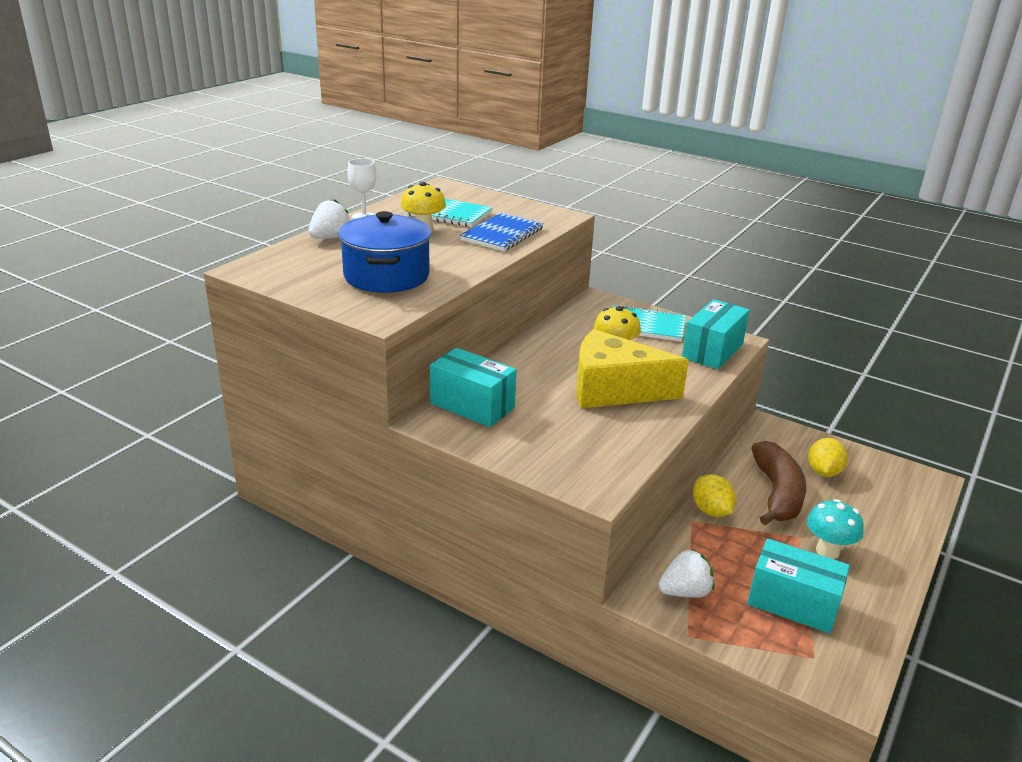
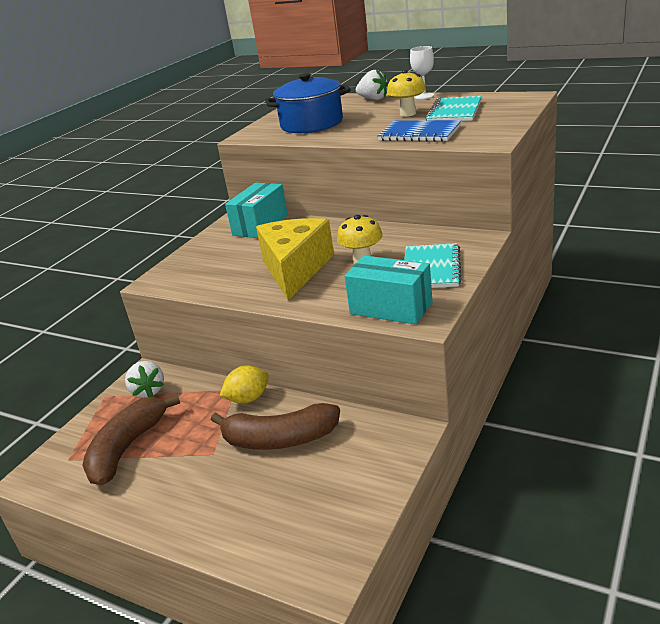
camera: 90 degrees right, 0 degrees up
turquoise box [747,538,850,633] -> brown banana [82,394,180,485]
turquoise mushroom [807,499,864,559] -> none
yellow lemon [808,438,848,477] -> none

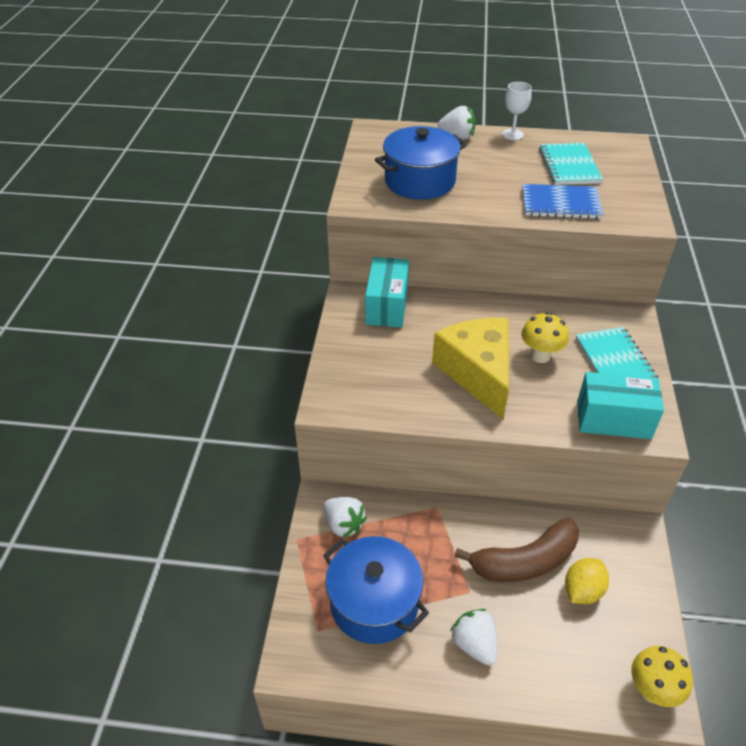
camera: 25 degrees left, 15 degrees up
brown banana [82,394,180,485] -> blue pot [323,536,429,644]
yellow lemon [220,366,269,404] -> yellow lemon moved to [565,558,609,604]
yellow mushroom [387,70,426,117] -> yellow mushroom moved to [631,646,693,707]
none -> white strawberry [450,609,497,665]

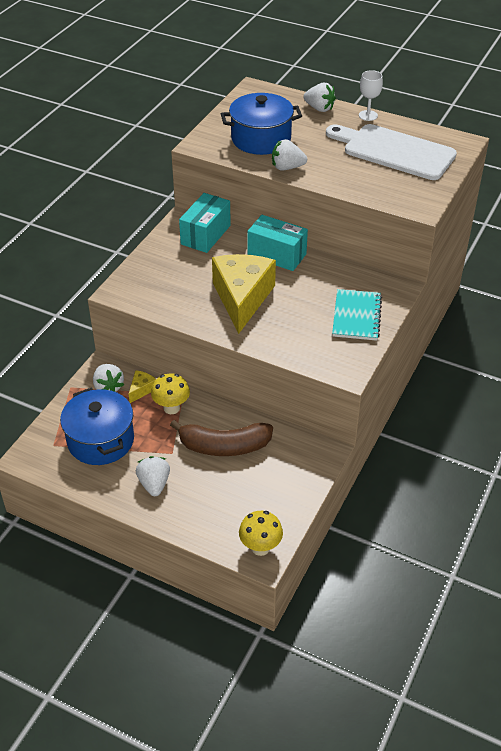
camera: 20 degrees right, 0 degrees up
yellow mushroom [521,312,569,363] -> yellow mushroom moved to [151,373,190,414]
blue notebook [522,184,604,219] -> none
turquoise notebook [539,143,603,185] -> white cutting board [326,124,457,180]
yellow lemon [565,558,609,604] -> none
turquoise box [577,372,664,439] -> turquoise box moved to [247,215,308,271]
none -> yellow cheese [129,370,156,403]
none -> white strawberry [272,139,307,170]

